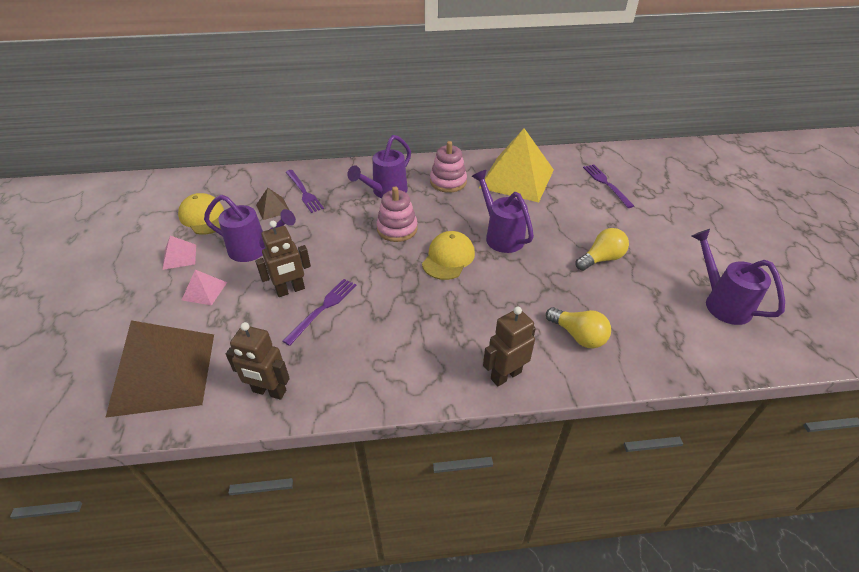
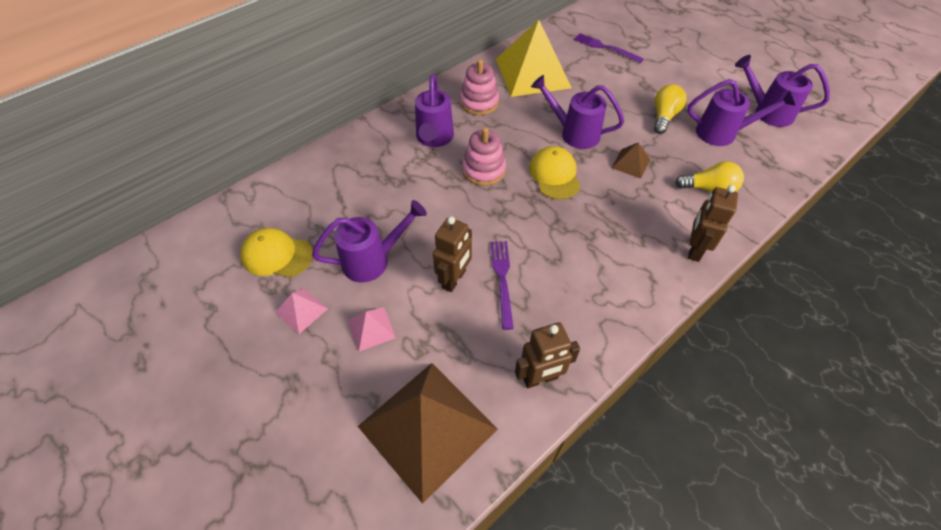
camera: 35 degrees left, 10 degrees up
brown pyramid [256,188,289,220] -> brown pyramid moved to [612,143,650,179]
purple fork [286,170,324,213] -> none
none -> purple watering can [687,79,796,146]

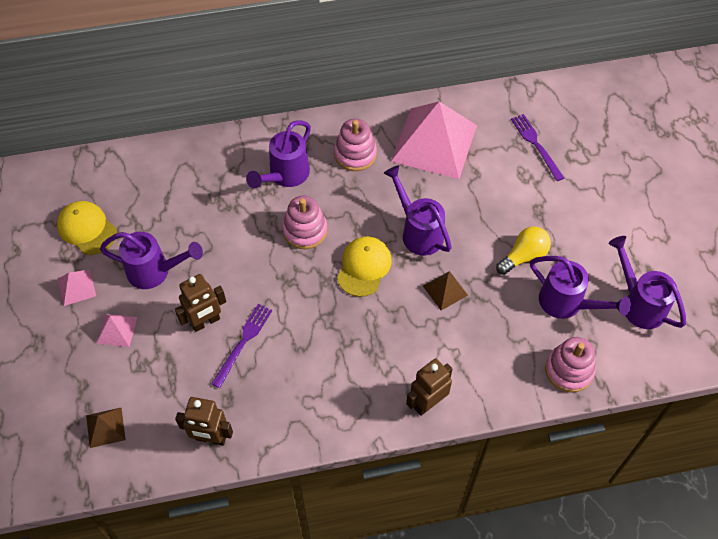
camera: 30 degrees right, 5 degrees up
brown pyramid [358,363,498,504] -> brown pyramid [86,407,126,448], size x0.43
yellow pyramid [496,20,572,97] -> pink pyramid [391,101,477,179]
yellow light bulb [675,161,744,192] -> none
none -> pink stacking toy [545,337,596,392]

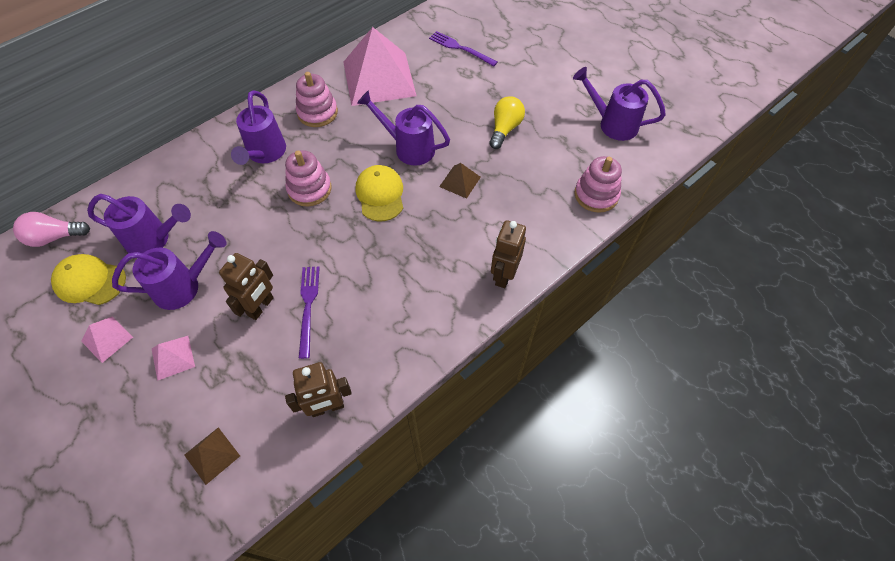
camera: 30 degrees left, 0 degrees up
purple watering can [530,256,631,319] -> purple watering can moved to [87,194,191,253]
none -> pink light bulb [13,212,90,247]

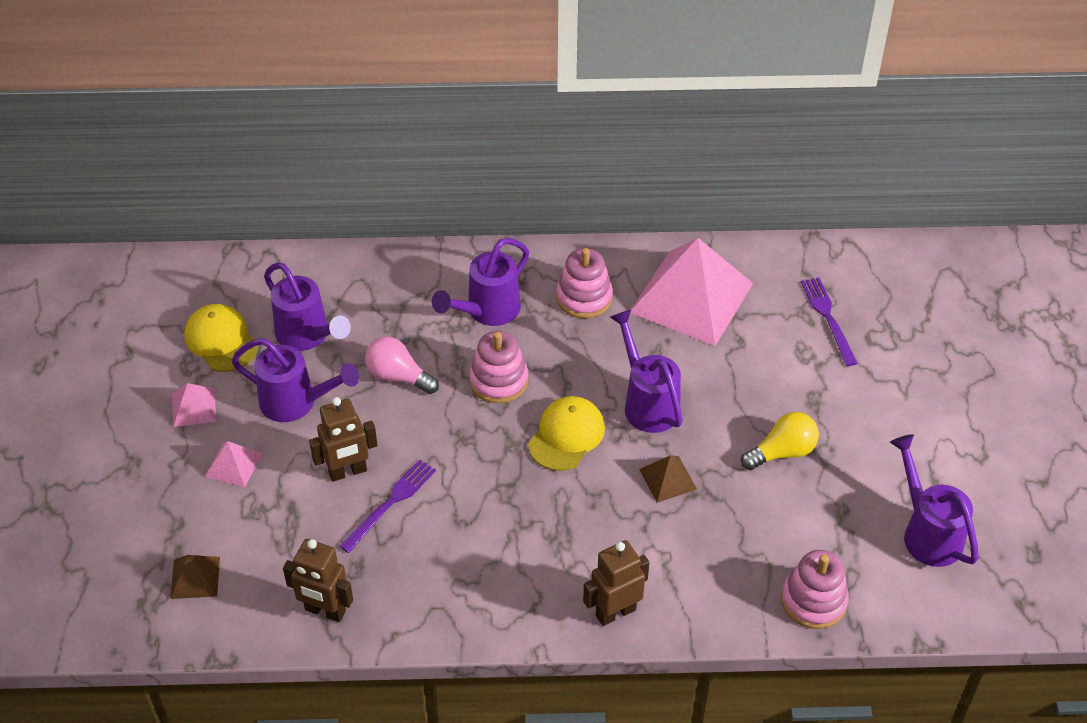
camera: 40 degrees right, 10 degrees down
pink light bulb [13,212,90,247] -> pink light bulb moved to [365,337,439,394]

